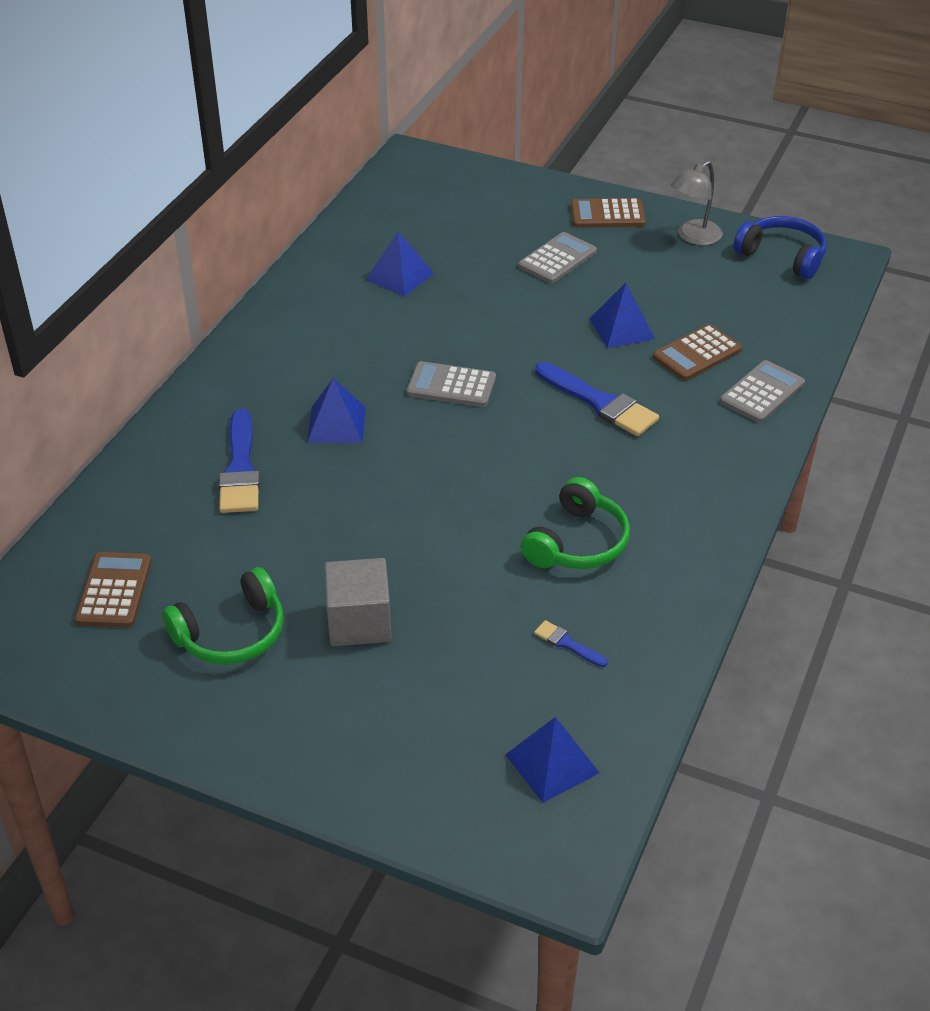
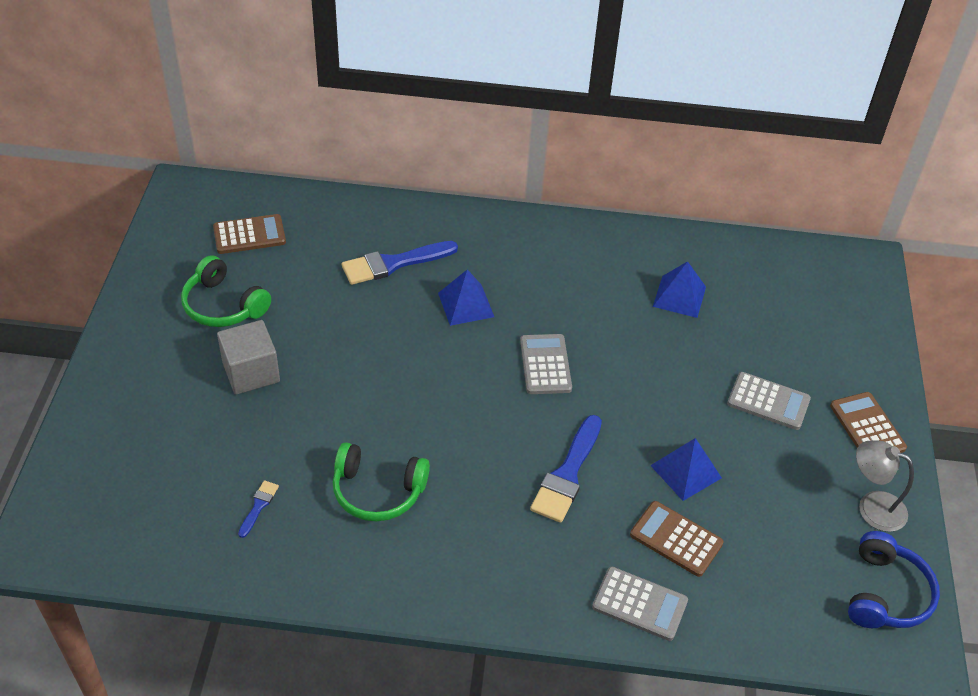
camera: 70 degrees right, 5 degrees up
blue pyramid [505,717,600,803] -> none

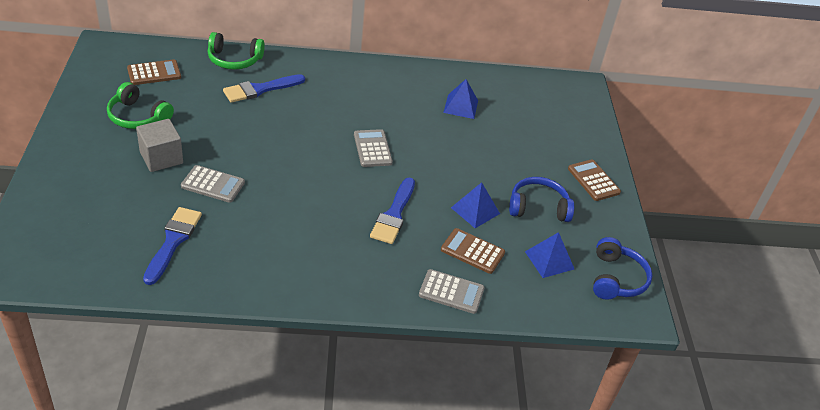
camera: 10 degrees left, 5 degrees down
blue brush [238,480,279,538] -> blue brush [143,207,202,285], size x2.07
green headphones [333,442,430,521] -> green headphones moved to [208,32,265,70]
blue pyramid [438,269,494,326] -> blue pyramid moved to [525,232,574,278]
grey calculator [727,372,811,430] -> grey calculator moved to [181,165,245,203]
grey lamp [856,440,914,532] -> none
none -> blue headphones [509,177,574,222]

